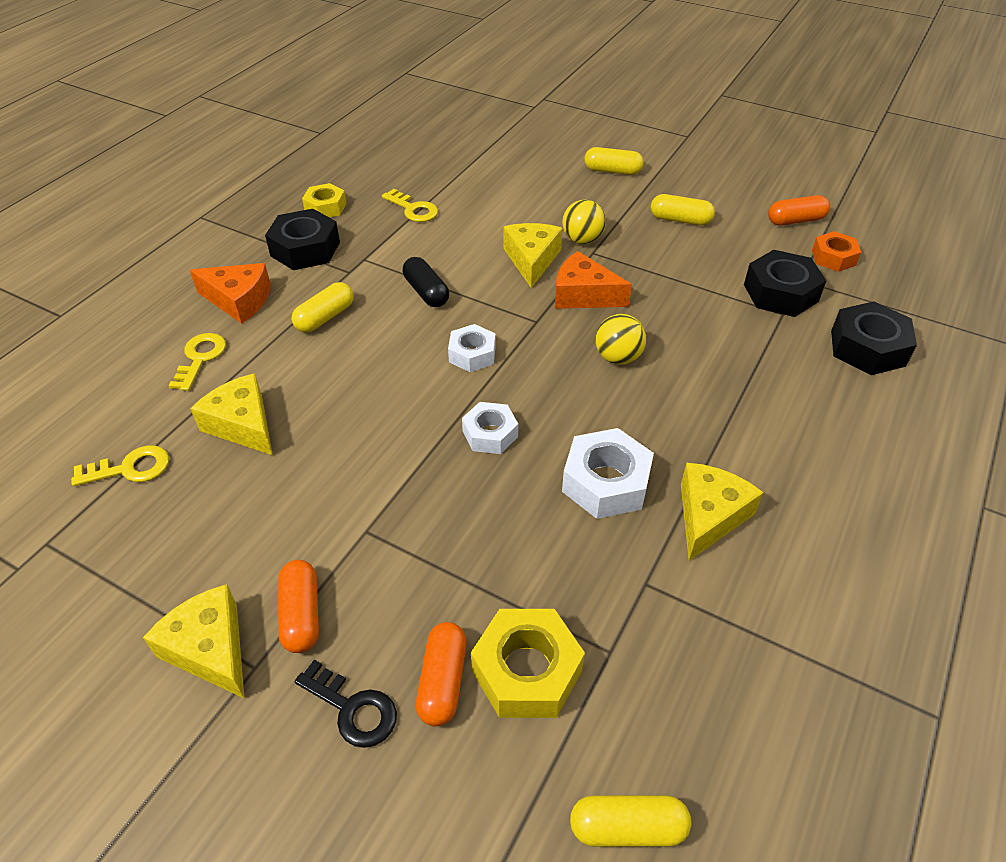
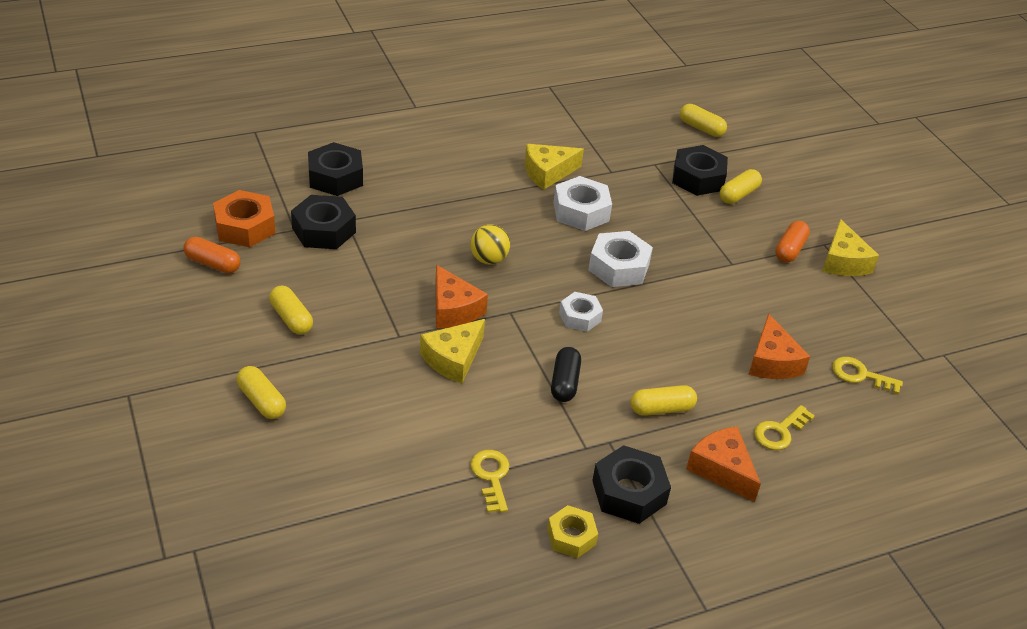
camera: 145 degrees left, 5 degrees down
yellow cheese [190,373,273,455] -> orange cheese [748,314,810,379]
black key [295,659,397,748] -> none
orange capsule [416,622,467,726] -> yellow capsule [719,169,762,204]
white nut [462,402,518,454] -> white nut [588,231,653,287], size x1.56
yellow nut [471,609,585,718] -> black nut [672,145,728,196]
yellow ball [562,200,606,244] -> none
orange nut [812,231,861,272] -> orange nut [213,190,276,247], size x1.56

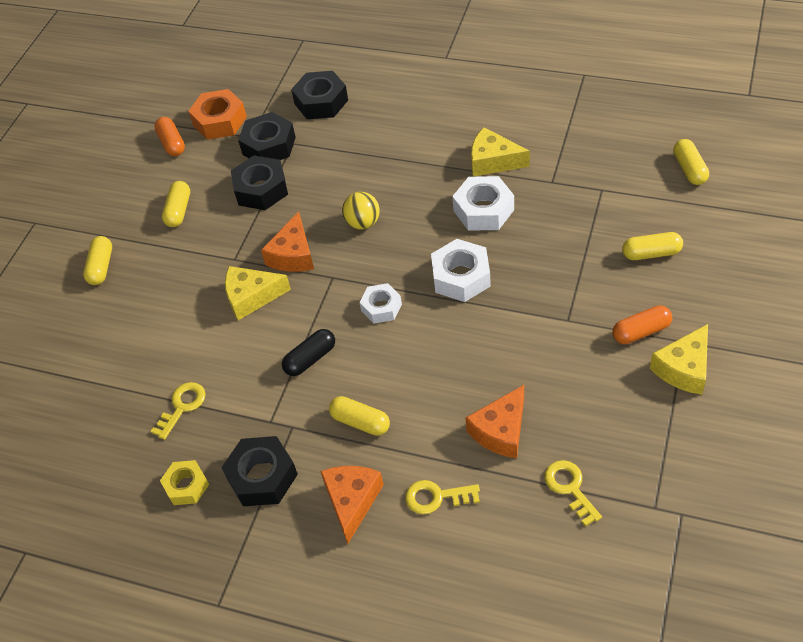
camera: 50 degrees right, 10 degrees up
black nut [672,145,728,196] -> black nut moved to [231,155,288,210]

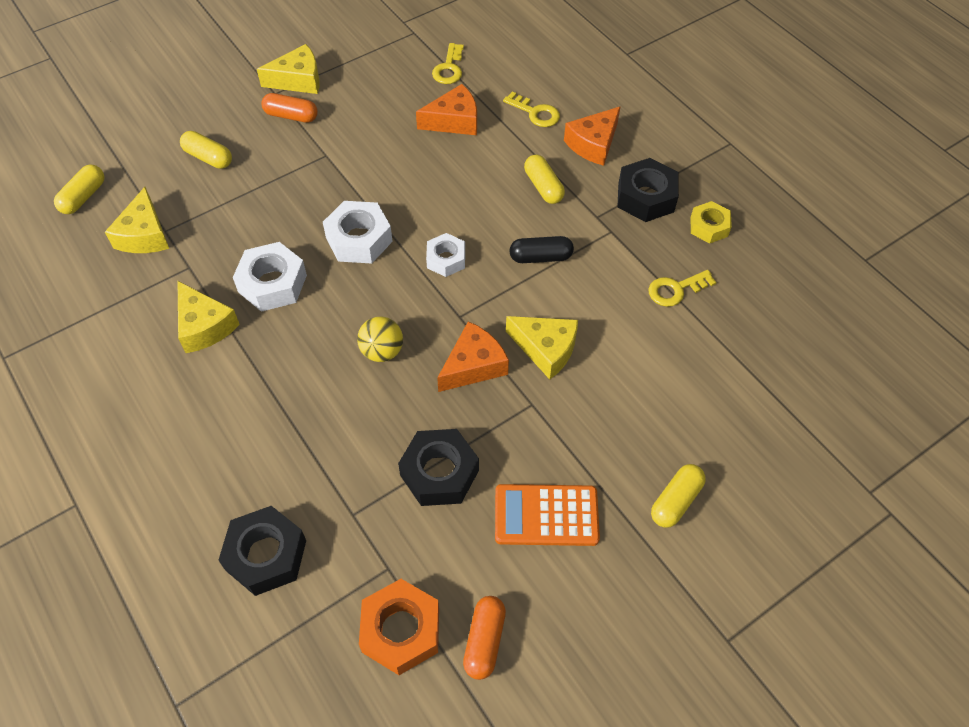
camera: 150 degrees left, 5 degrees up
yellow capsule [162,181,190,227] -> orange calculator [495,484,600,546]
black nut [238,112,296,160] -> none
none -> yellow cheese [105,187,169,253]

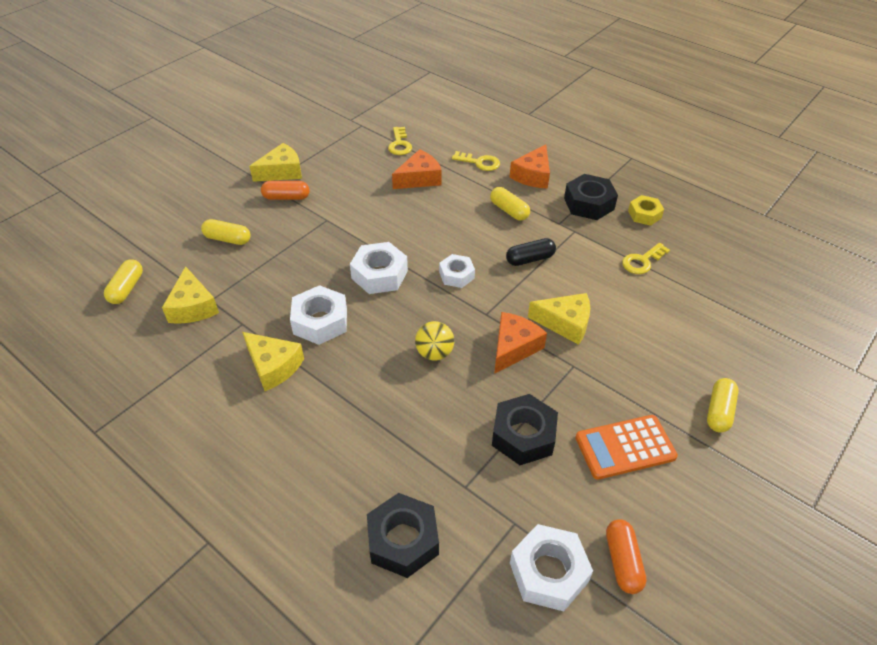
camera: 15 degrees left, 10 degrees down
orange nut [359,579,439,675] -> white nut [510,524,593,611]

